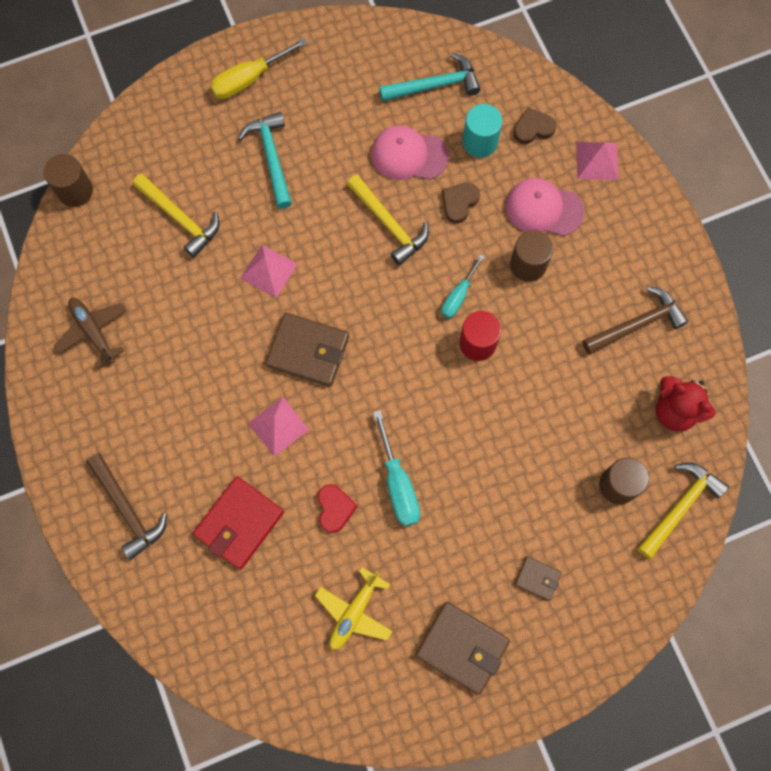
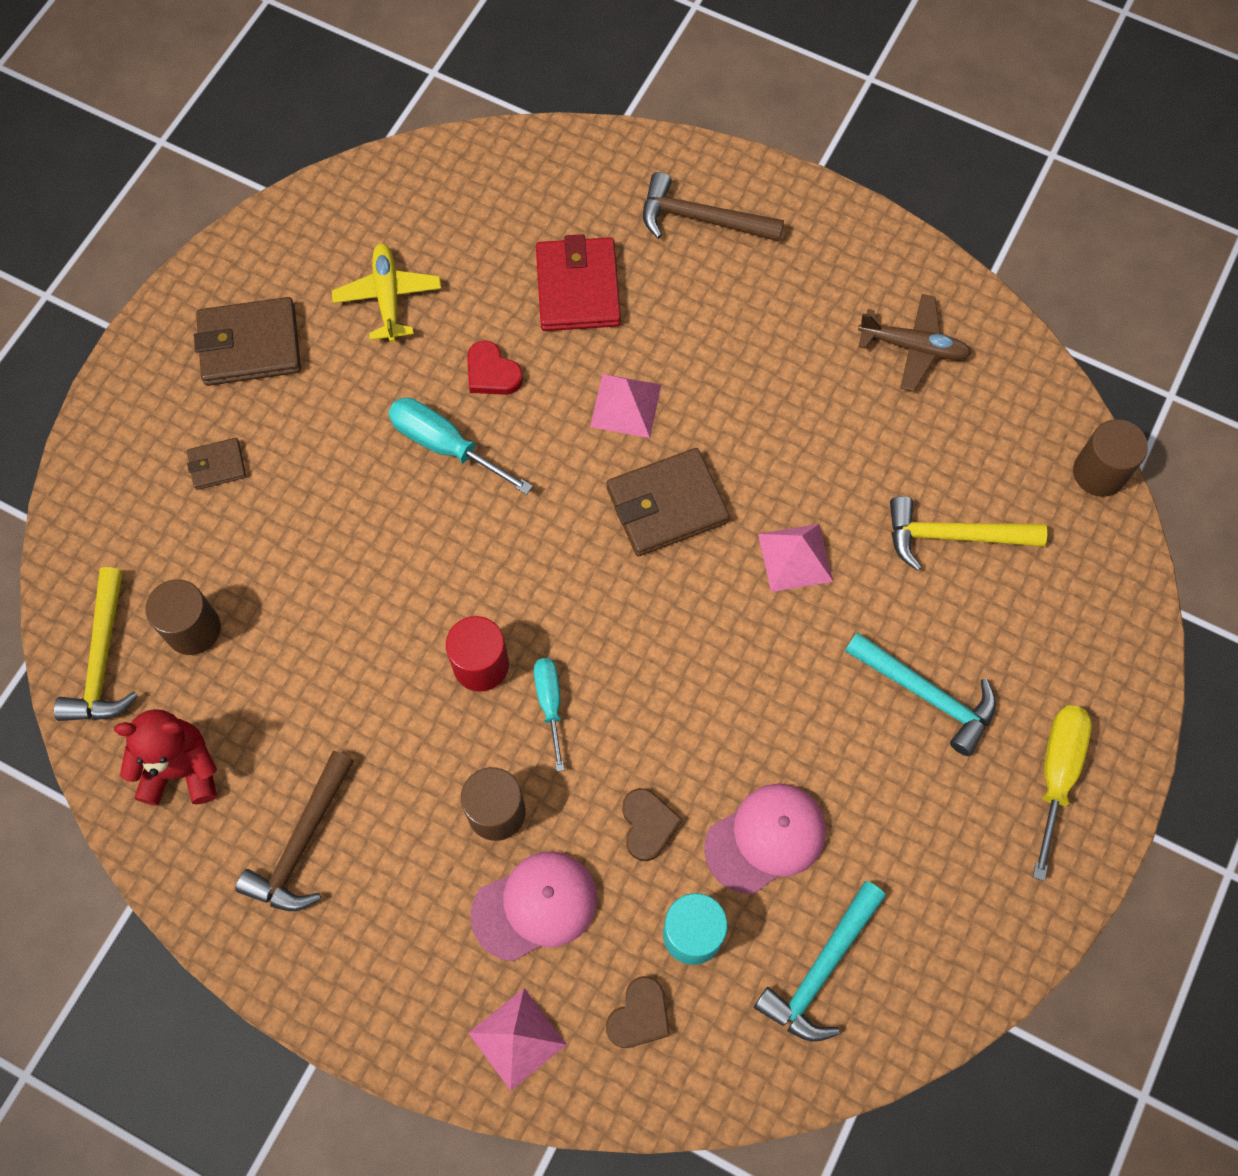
camera: 140 degrees right, 5 degrees down
yellow hammer [347,175,429,265] -> none

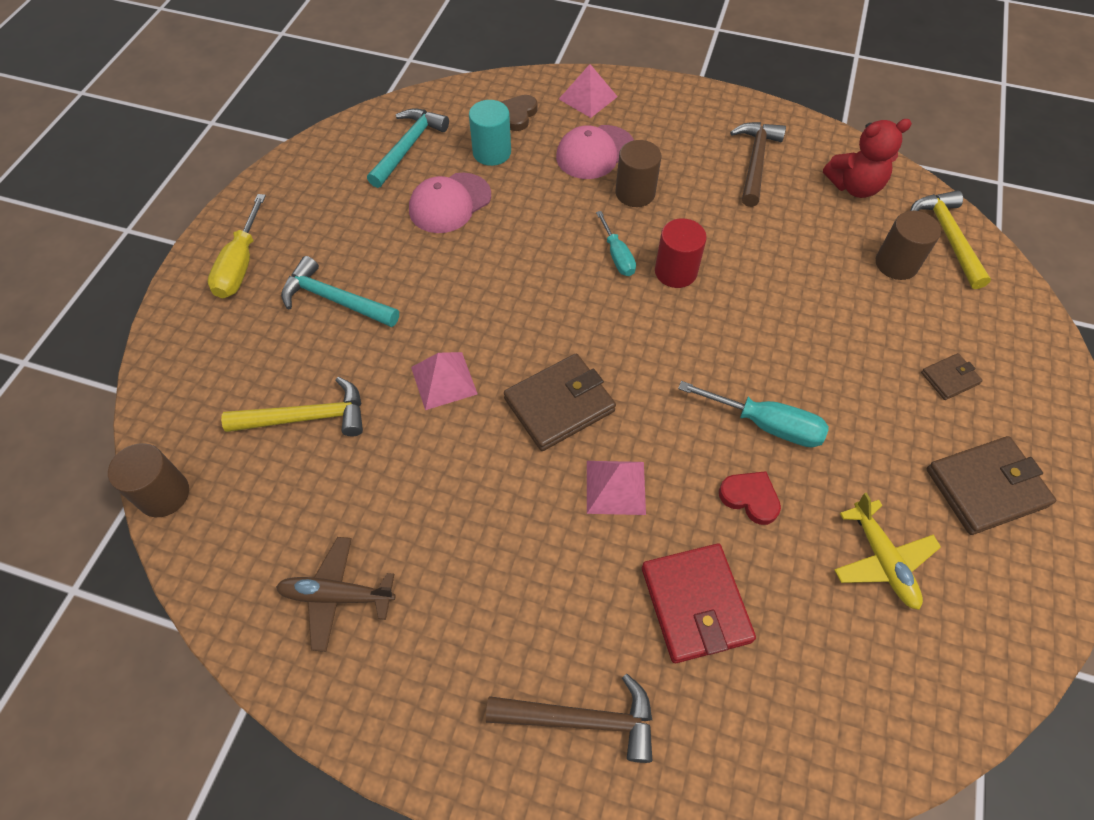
camera: 170 degrees right, 10 degrees down
brown heart [622,788,683,861] -> none

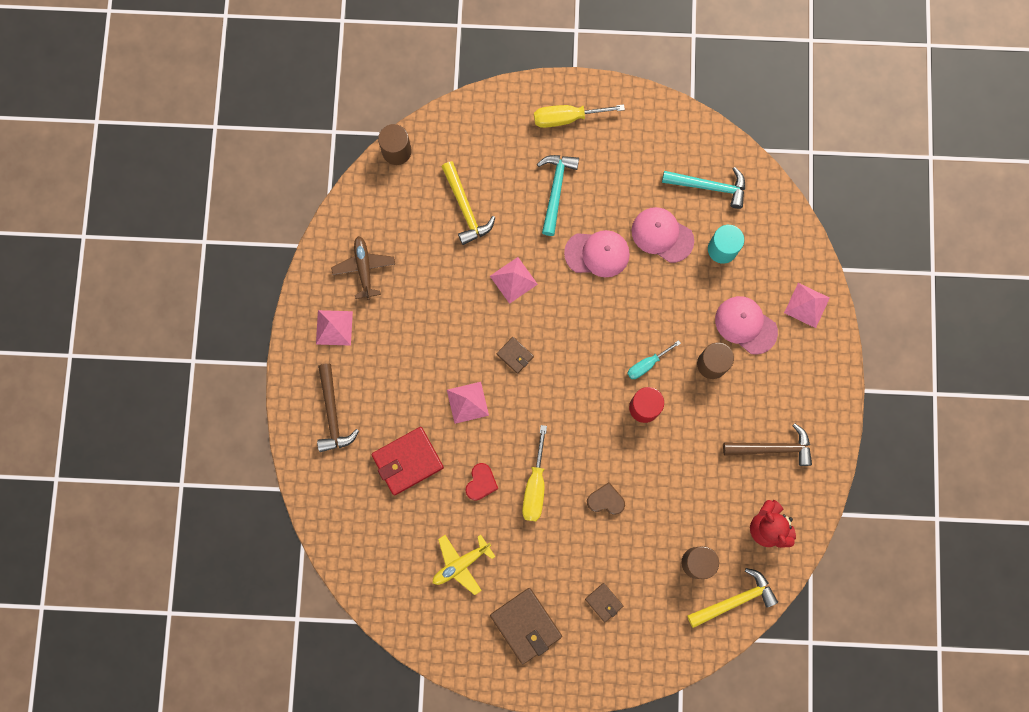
camera: 75 degrees right, 20 degrees up
brown heart [501,95,538,131] -> brown heart moved to [587,482,625,515]
brown wallet [504,354,616,451] -> brown wallet [497,337,534,374], size x0.52
turquoise screwdriver [678,381,829,448] -> yellow screwdriver [522,425,547,521]
none -> pink pyramid [316,310,353,346]
none -> pink cap [564,230,630,277]

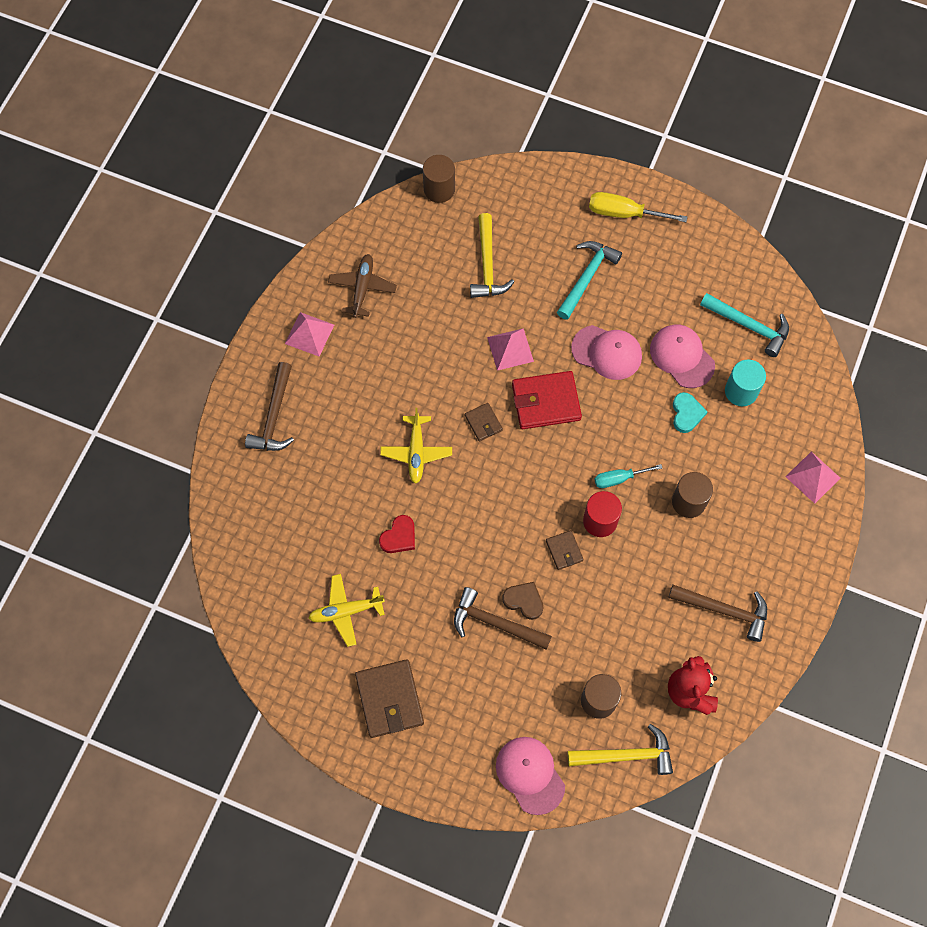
camera: 20 degrees right, 10 degrees down
red wallet [371,427,444,495] -> red wallet moved to [512,371,582,429]
pink pyramid [447,382,489,424] -> yellow plane [380,408,452,484]
yellow screwdriver [522,425,547,521] -> none
brown wallet [585,583,623,622] -> brown wallet moved to [546,530,584,570]
pink cap [715,296,778,355] -> pink cap moved to [496,737,565,815]
none -> brown hammer [454,587,552,650]
none -> turquoise heart [673,392,708,433]

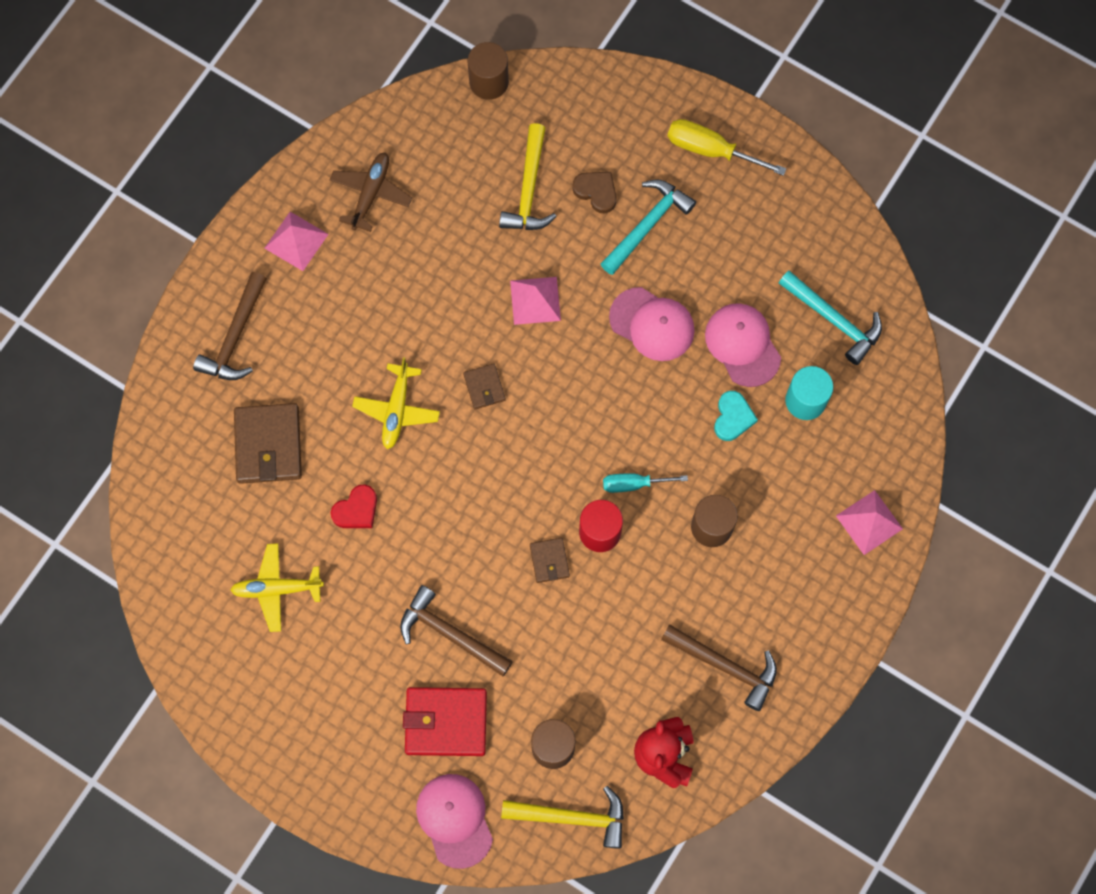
camera: 10 degrees right, 5 degrees up
brown wallet [355,659,424,738] -> brown wallet moved to [234,403,302,484]
brown heart [502,582,543,620] -> brown heart moved to [572,172,617,213]
red wallet [512,371,582,429] -> red wallet moved to [403,687,487,756]

